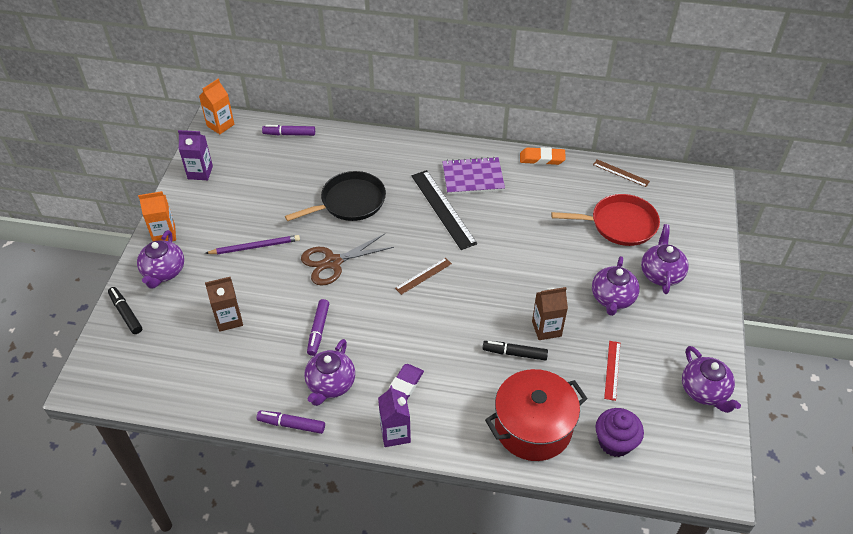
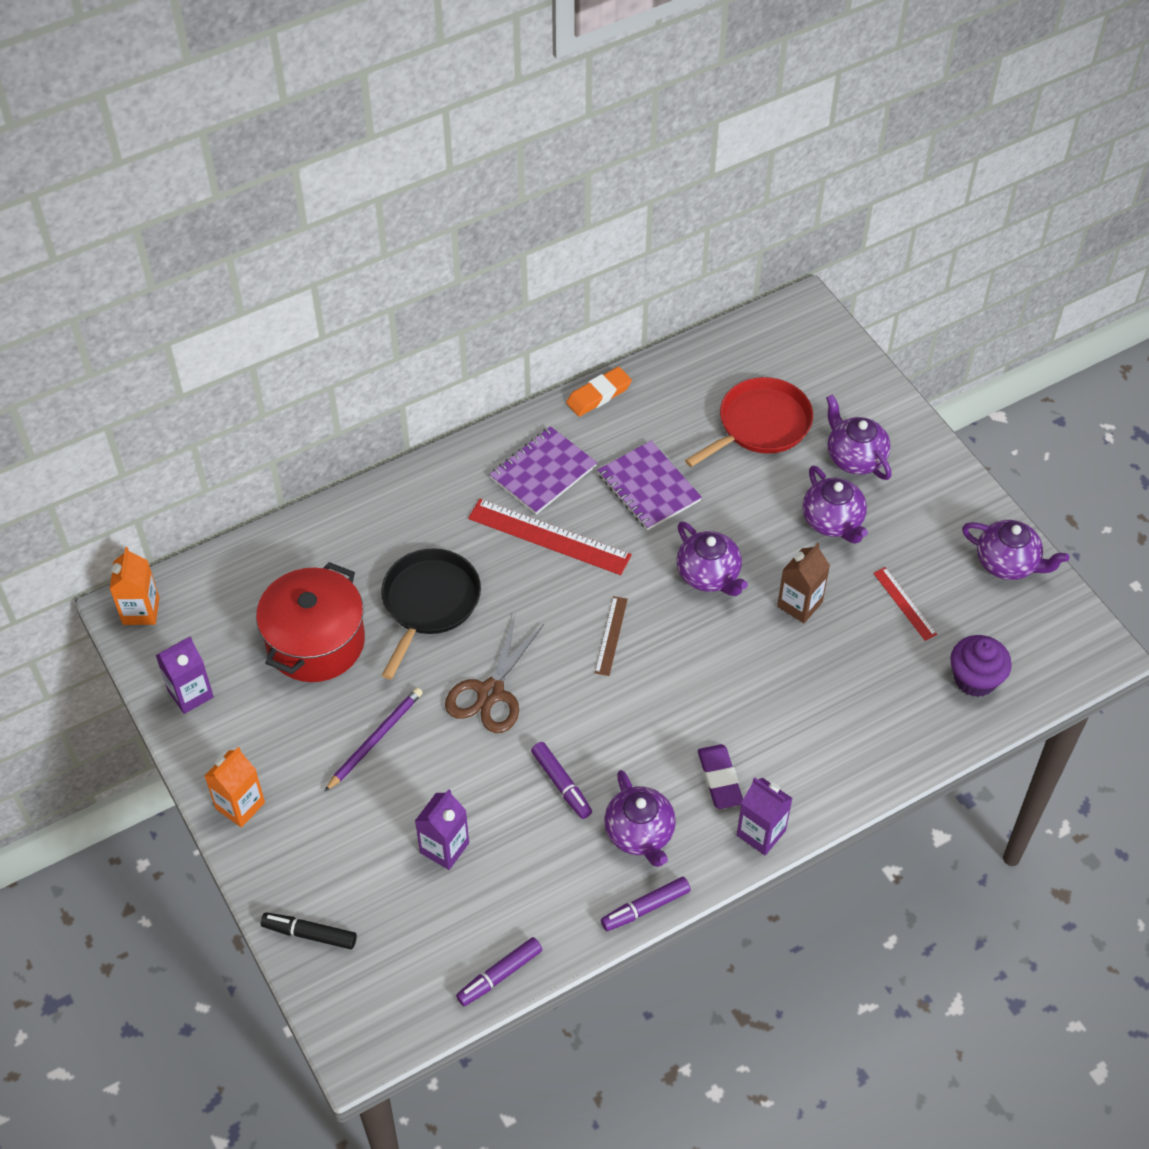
camera: 40 degrees left, 5 degrees up
purple teapot [137,230,184,289] -> purple teapot moved to [676,521,748,596]
brown carton [205,277,243,332] -> purple carton [415,789,469,870]
purple marker [262,125,315,136] -> purple marker moved to [456,937,542,1006]
black ruler [411,170,477,250] -> red ruler [468,499,632,575]
black marker [482,341,548,361] -> none
red pot [485,369,588,461] -> red pot moved to [256,562,365,682]
brown ruler [593,159,650,187] -> none
none -> purple notebook [598,441,702,530]

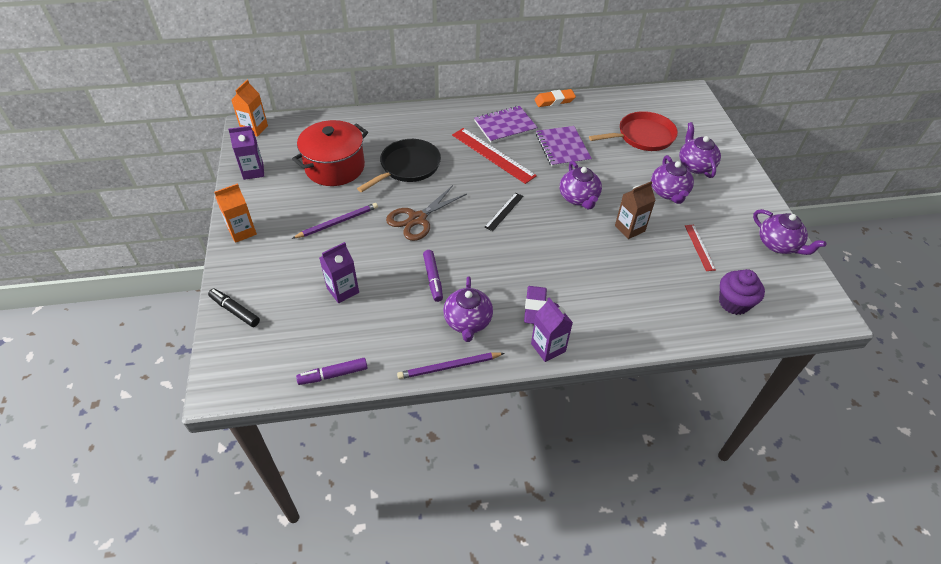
camera: 20 degrees right, 5 degrees down
brown ruler [595,596,628,676] -> black ruler [485,193,524,231]
purple marker [601,877,691,931] -> purple pencil [397,353,505,379]

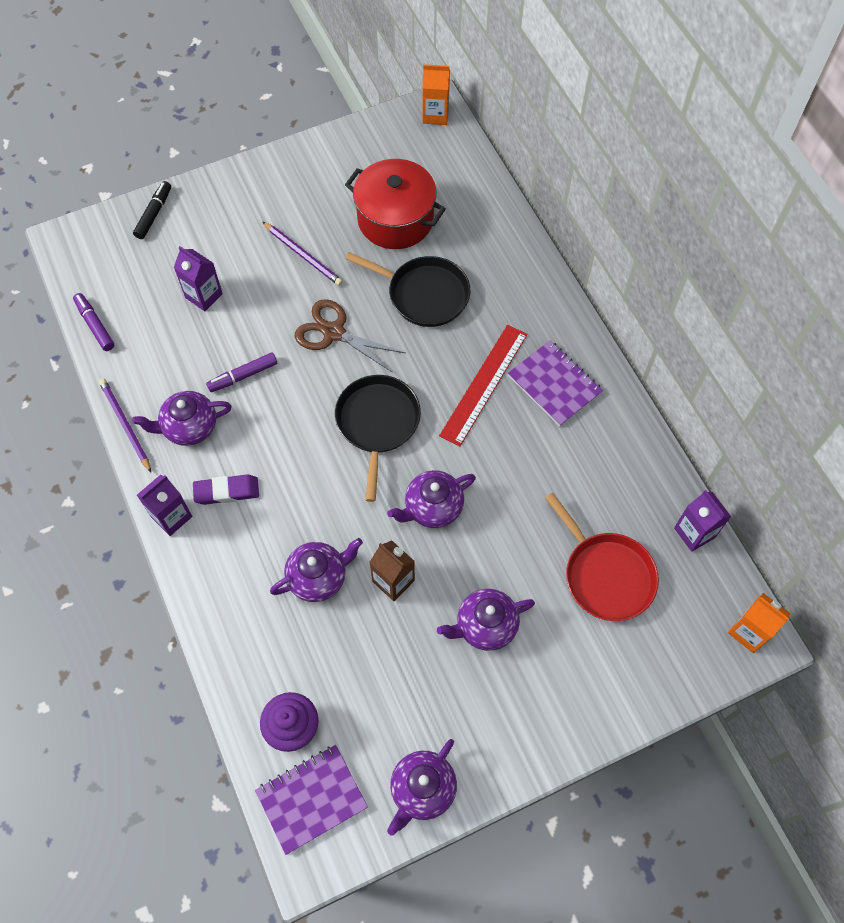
camera: 75 degrees right, 15 degrees up
orange carton [214,183,257,243] -> orange carton moved to [728,593,790,653]
purple carton [228,126,264,180] -> purple carton moved to [674,490,731,552]
black ruler [485,193,524,231] -> black pan [335,375,421,502]
orange eraser [534,89,576,107] -> none
purple notebook [536,126,592,167] -> purple notebook moved to [255,745,368,855]
purple teapot [679,122,721,178] -> purple teapot moved to [270,538,363,602]
red ruler [685,225,716,271] -> none

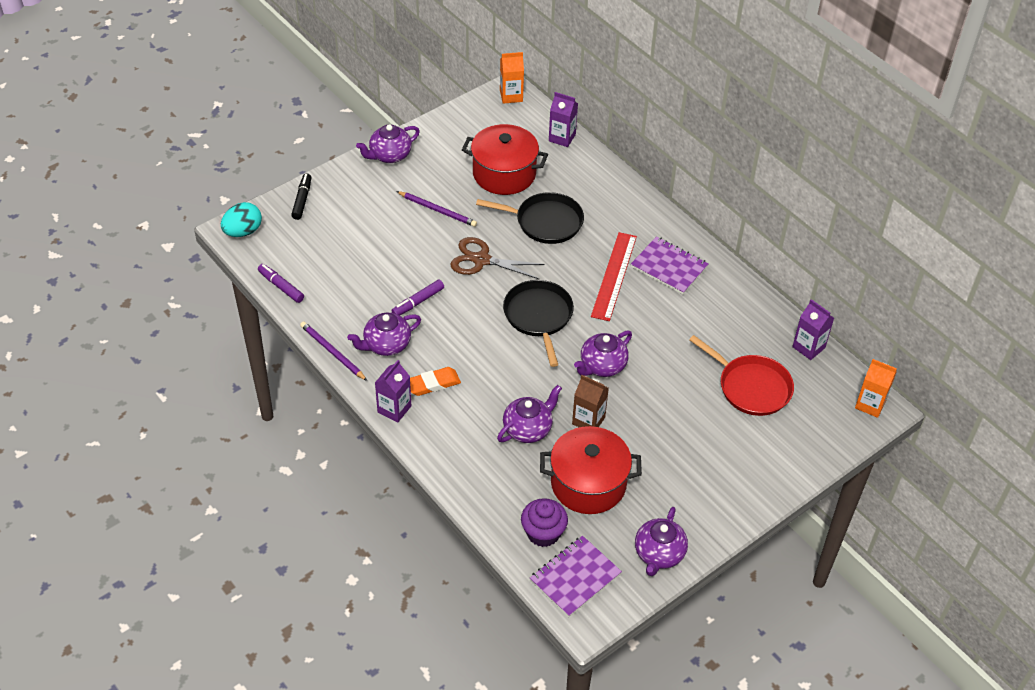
camera: 15 degrees left, 15 degrees down
purple carton [174,246,223,311] -> purple carton moved to [549,92,578,147]
purple eraser [193,474,259,505] -> orange eraser [410,367,461,396]
purple teapot [437,589,535,651] -> purple teapot moved to [356,124,420,163]
none -> turquoise egg [221,202,262,237]
none -> red pot [540,426,642,514]

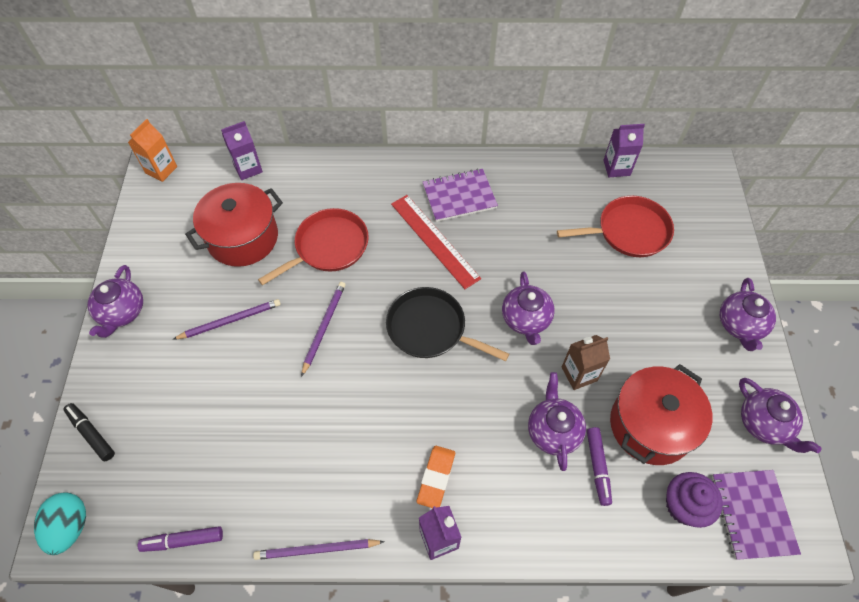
camera: 50 degrees left, 10 degrees up
purple teapot [347,313,421,356] -> purple teapot moved to [720,278,776,351]
purple marker [391,280,444,315] -> purple marker moved to [587,427,612,506]
brown scissors [450,237,545,279] -> purple pencil [301,282,345,377]
black pan [476,192,584,244] -> red pan [258,208,369,285]
orange carton [855,359,897,418] -> none

